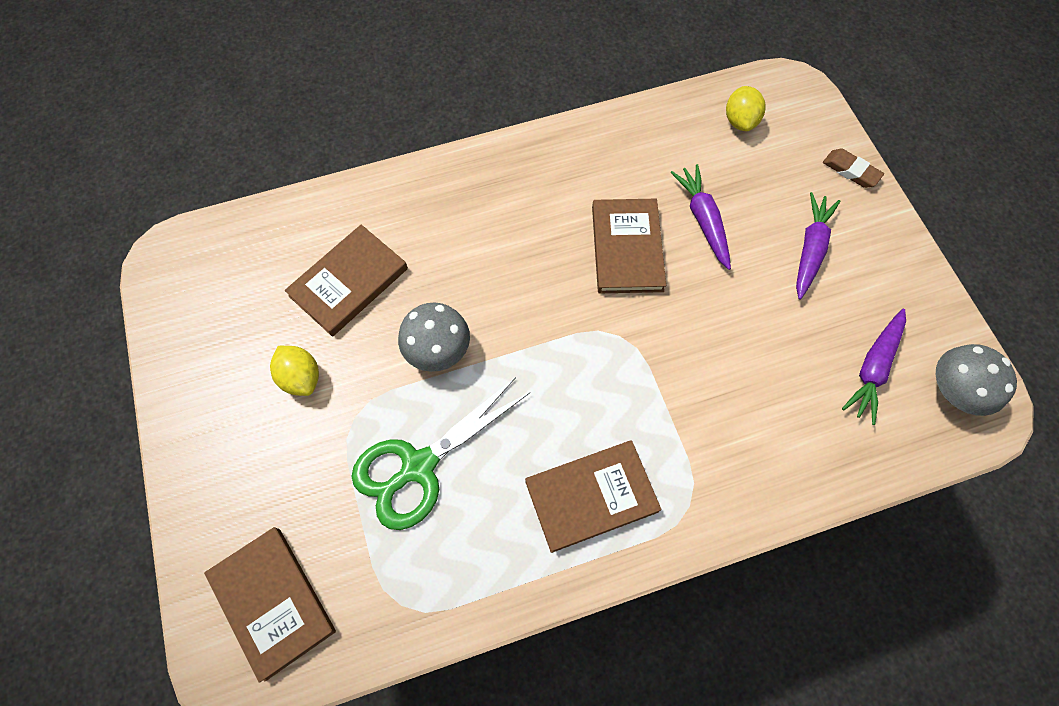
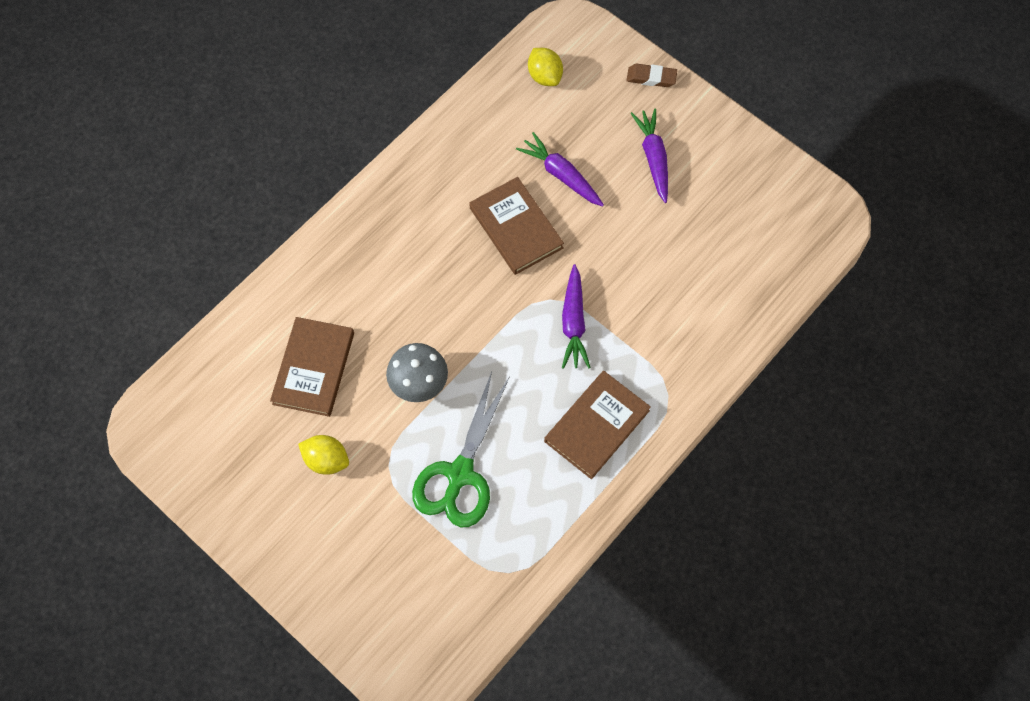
camera: 30 degrees left, 0 degrees up
brown book [204,527,336,683] -> none
purple carrot [842,309,906,425] -> purple carrot moved to [562,264,591,369]
grey mushroom [936,344,1017,416] -> none

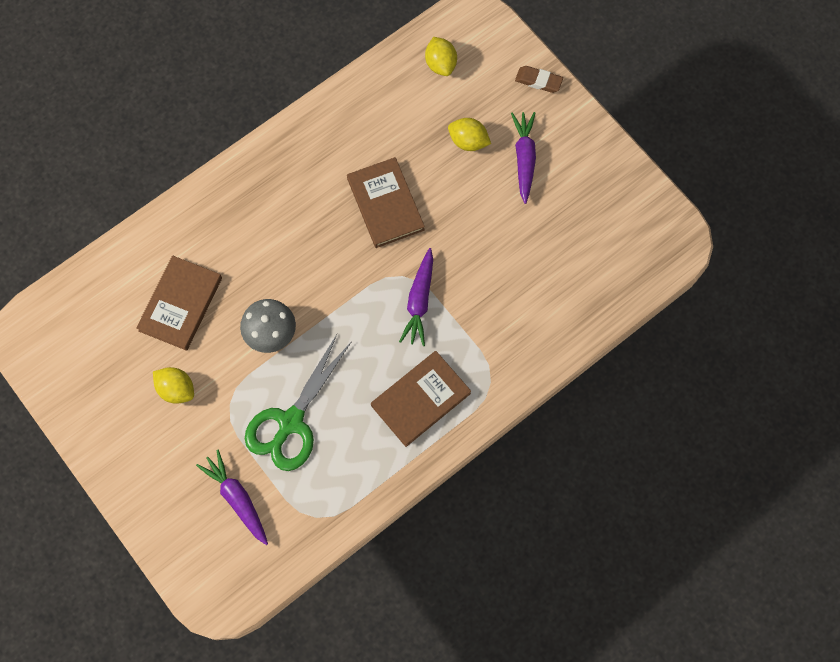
camera: 10 degrees right, 5 degrees up
purple carrot [516,132,604,207] -> purple carrot moved to [196,450,268,545]
none -> yellow lemon [448,118,491,151]

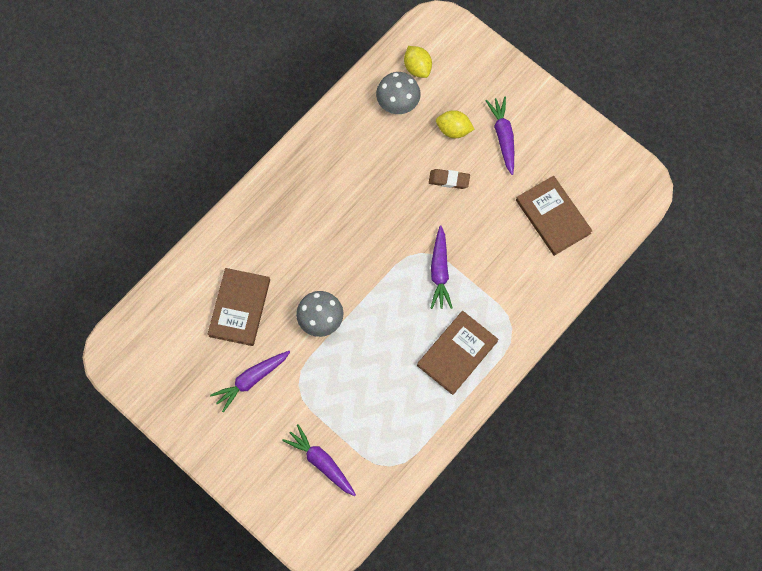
camera: 10 degrees left, 0 degrees up
yellow lemon [153,367,194,404] -> purple carrot [210,351,290,412]
green scissors [245,334,352,471] -> none
brown book [347,157,425,248] -> brown book moved to [516,176,592,256]
brown eraser [515,66,563,93] -> brown eraser moved to [429,169,470,189]
none -> grey mushroom [376,72,420,114]

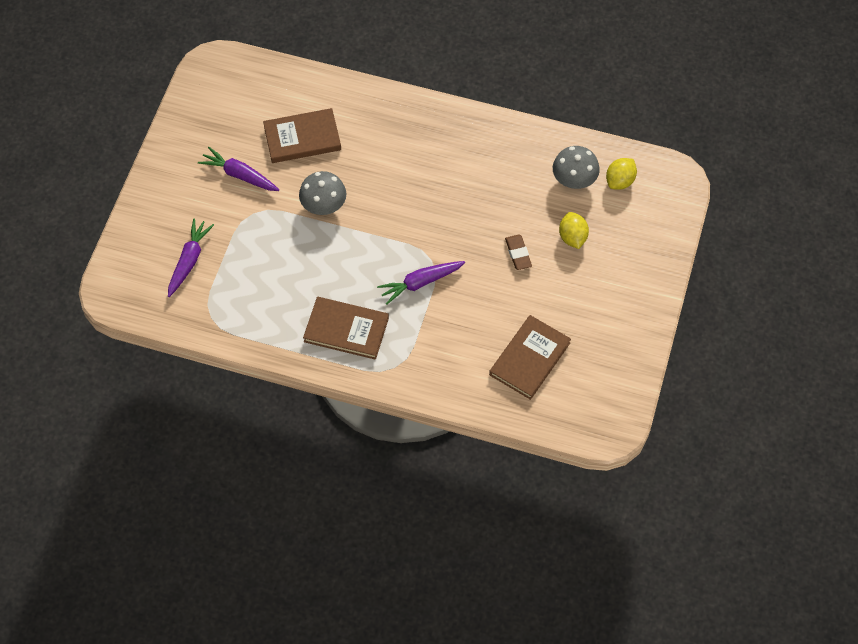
camera: 65 degrees right, 10 degrees down
purple carrot [485,97,514,175] -> none

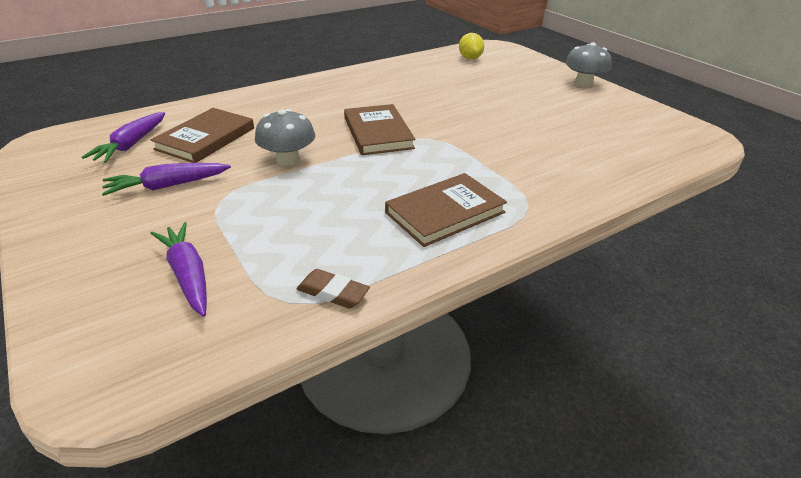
camera: 50 degrees left, 25 degrees down
purple carrot [377,261,465,305] -> purple carrot moved to [82,112,165,163]
brown book [489,315,571,400] -> brown book moved to [344,104,415,155]
brown eraser [505,234,532,270] -> brown eraser moved to [296,269,370,309]
grey mushroom [553,146,600,189] -> grey mushroom moved to [565,42,612,87]
yellow lemon [559,212,589,249] -> none

